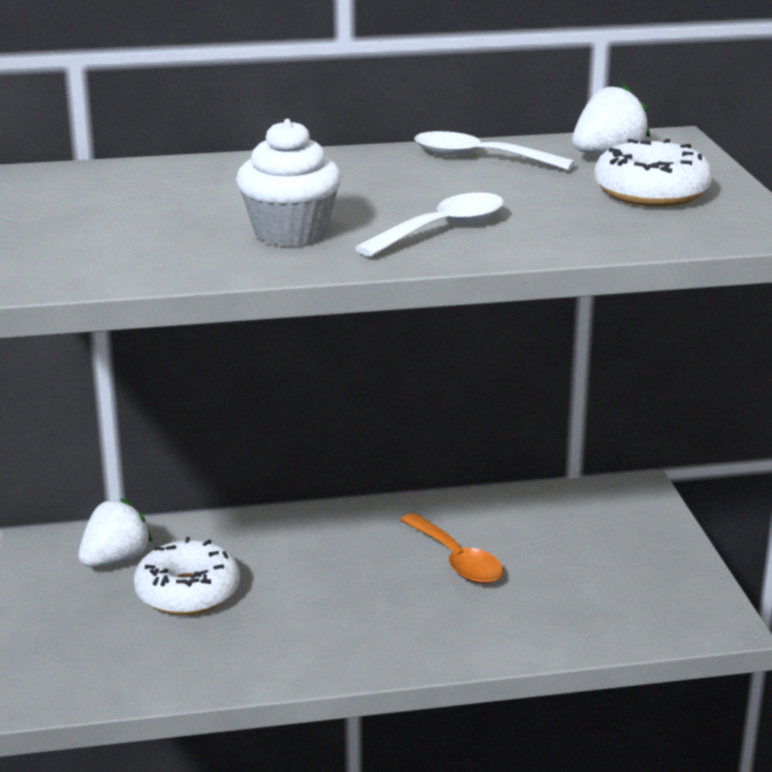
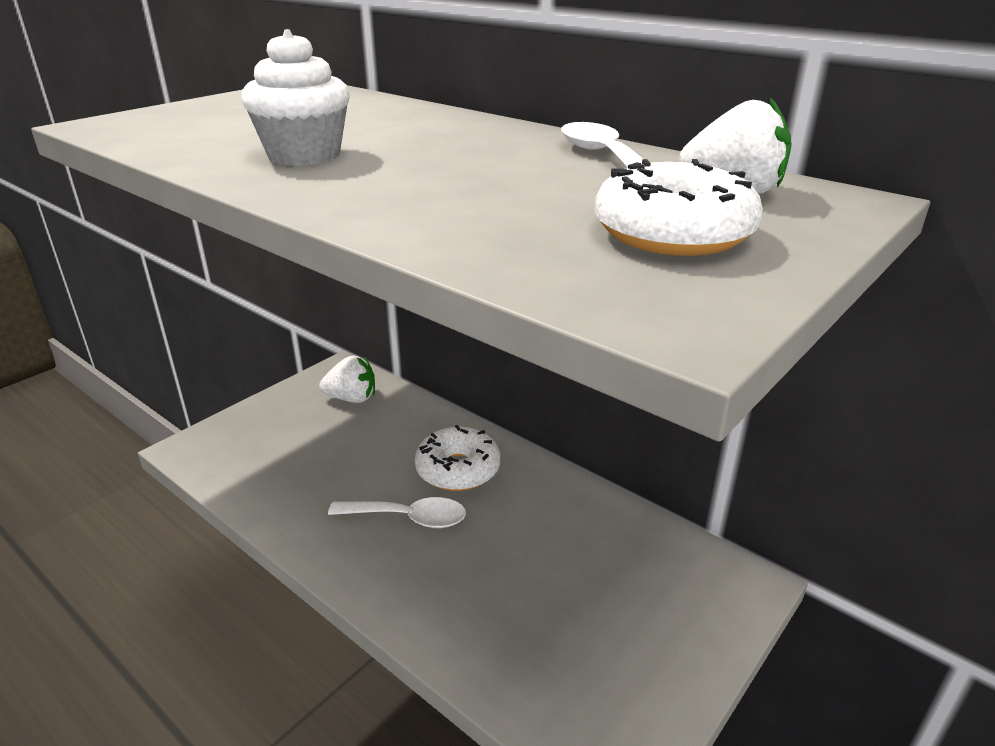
camera: 50 degrees right, 5 degrees up
white donut [134,537,240,615] -> white donut moved to [415,425,500,491]
white spoon [355,193,504,257] -> white spoon moved to [328,497,466,528]
orange spoon [400,513,503,584] -> none

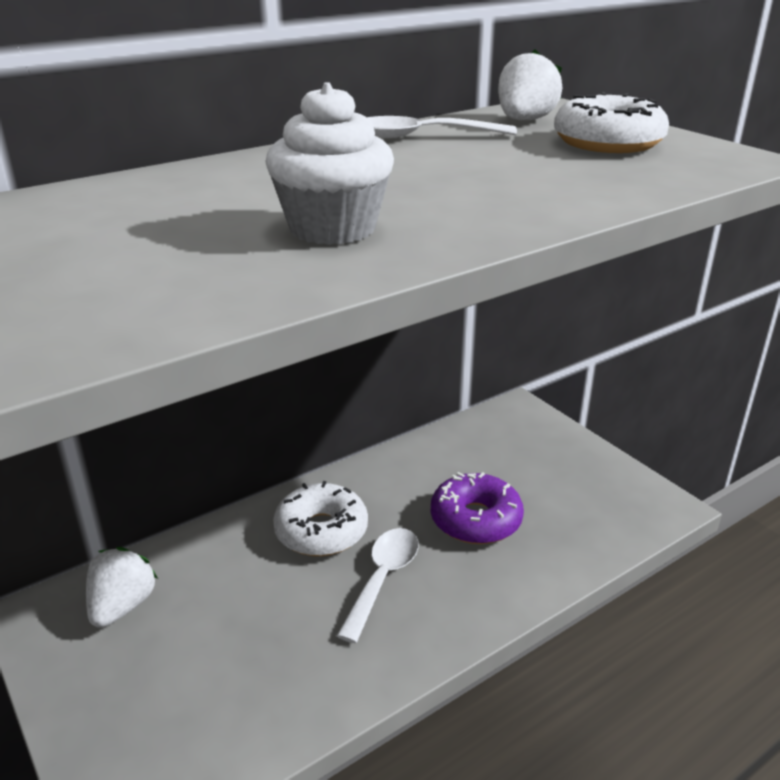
camera: 75 degrees left, 0 degrees up
none -> purple donut [431,472,524,544]

